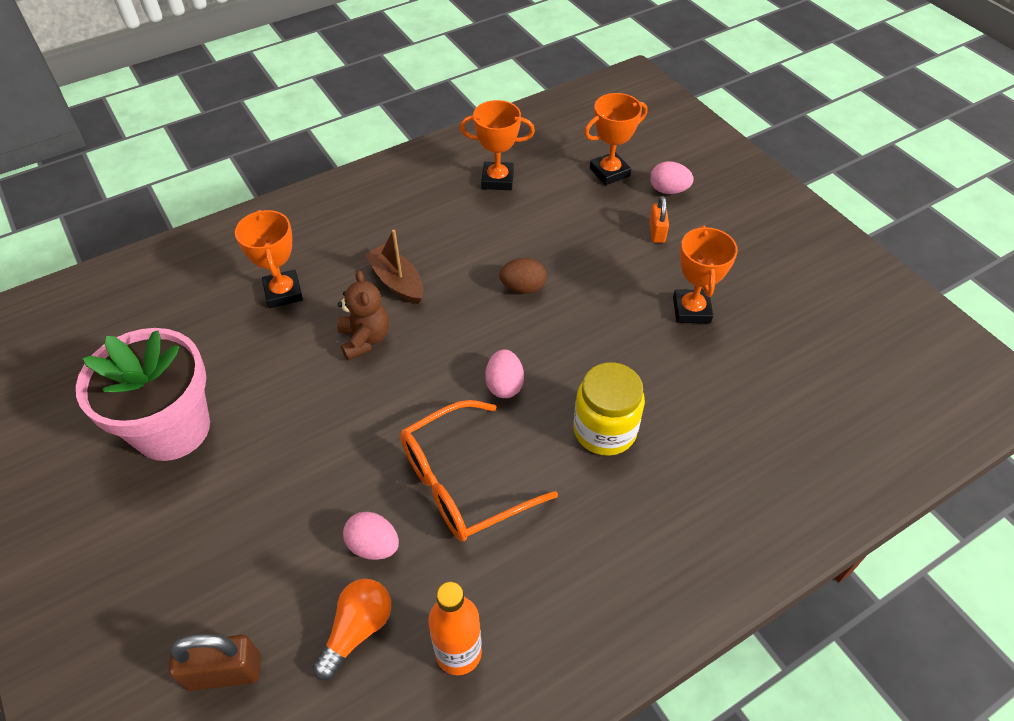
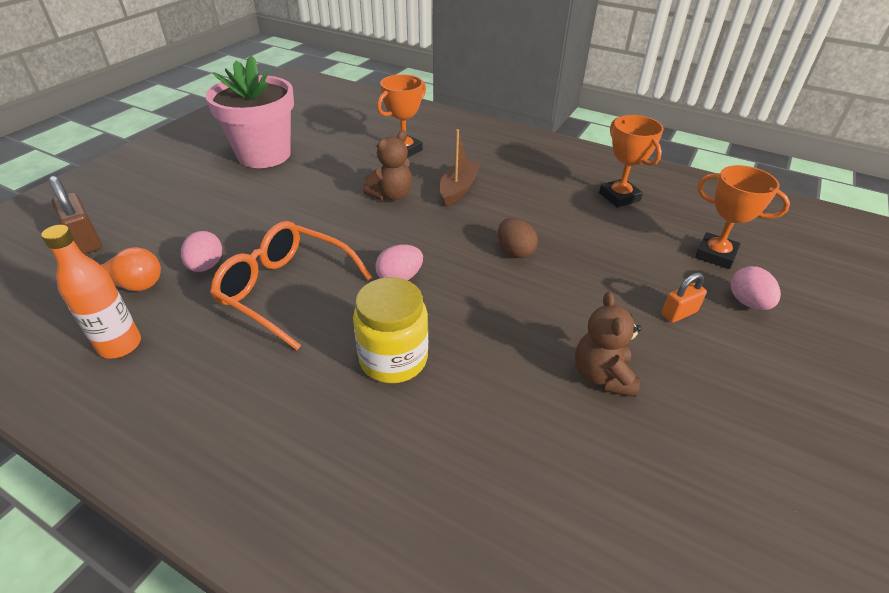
camera: 60 degrees right, 10 degrees down
orange trophy [673,225,738,323] -> brown teddy bear [575,292,642,397]

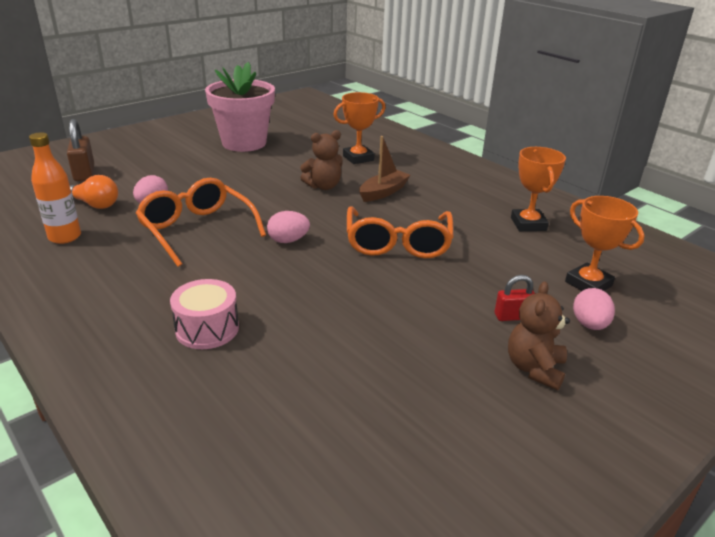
camera: 20 degrees right, 10 degrees down
yellow jar [353,277,428,383] -> none
brown egg [498,218,538,258] -> orange glasses [347,206,453,258]
brown teddy bear [575,292,642,397] -> brown teddy bear moved to [508,281,570,390]
orange padlock [661,273,707,323] -> red padlock [495,275,535,321]
none -> pink drum [170,279,239,349]

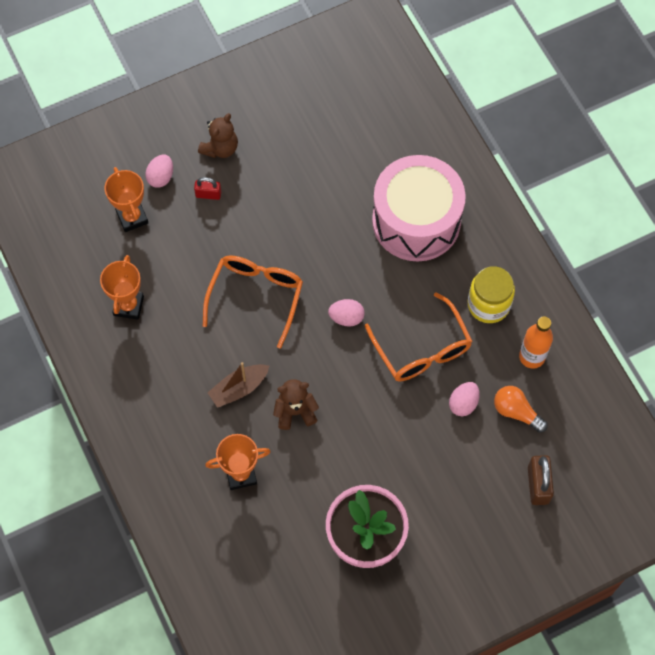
camera: 165 degrees left, 35 degrees up
pink drum [170,279,239,349] -> pink drum [372,155,466,261], size x2.13
none -> yellow jar [468,266,515,323]

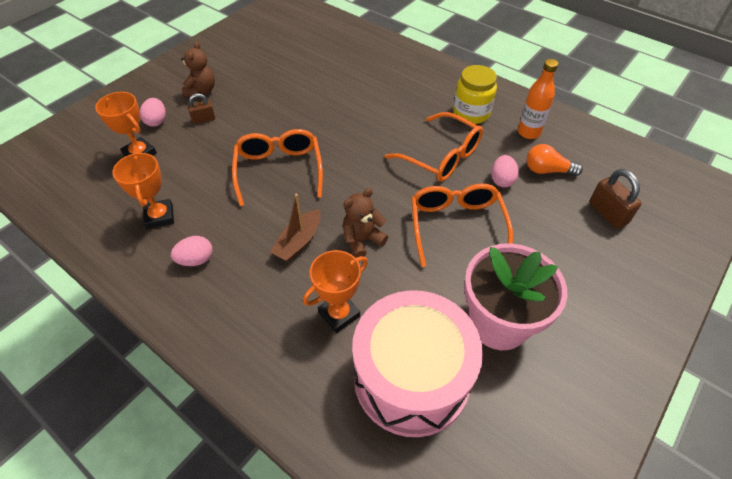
camera: 25 degrees left, 15 degrees down
red padlock [194,177,221,200] -> brown padlock [188,93,215,124]
pink egg [328,299,365,327] -> pink egg moved to [171,236,213,266]
pink drum [372,155,466,261] -> pink drum moved to [352,290,483,437]
none -> orange glasses [411,184,513,267]

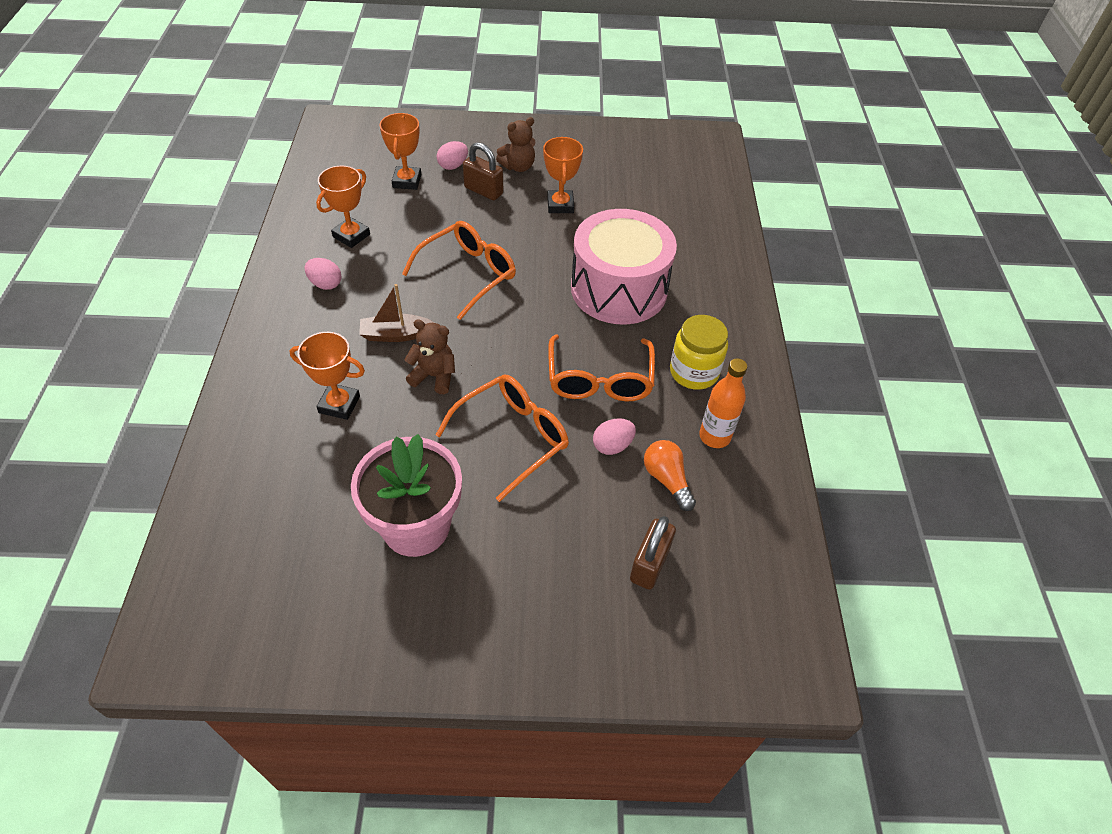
camera: 50 degrees right, 0 degrees up
brown padlock [188,93,215,124] -> brown padlock [463,142,503,200], size x1.57
pink drum [352,290,483,437] -> pink drum moved to [571,209,677,324]
none -> orange trophy [543,137,583,213]

